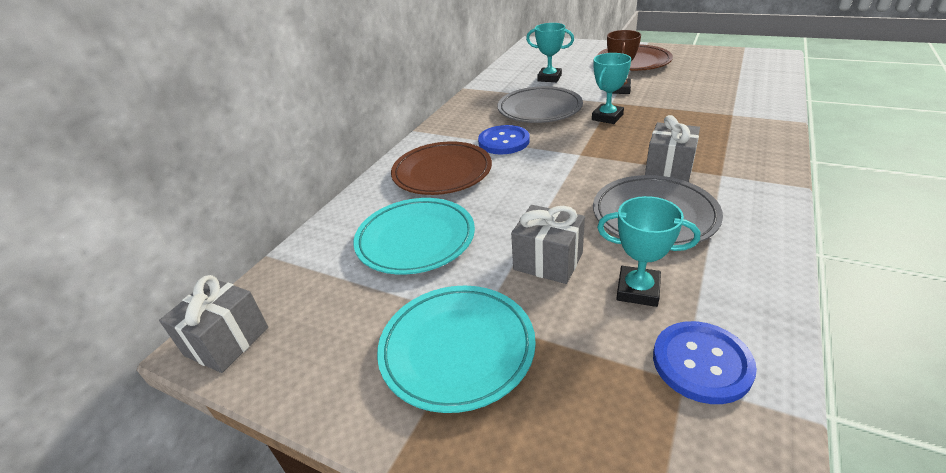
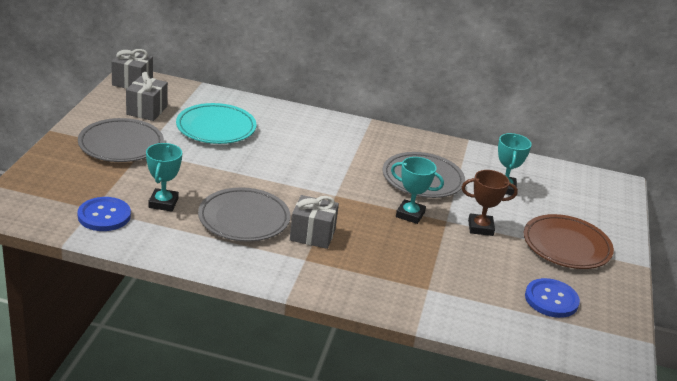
camera: 70 degrees right, 5 degrees down
turquoise plate [377,286,536,413] -> grey plate [78,118,164,162]
brown plate [391,142,492,195] -> none
blue button [478,125,530,154] -> blue button moved to [525,278,580,318]
grey gift [511,205,585,284] -> grey gift moved to [126,72,168,121]

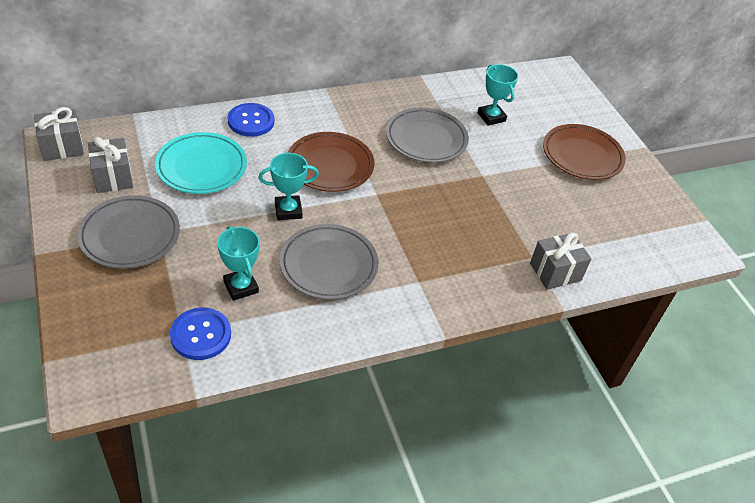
camera: 35 degrees left, 15 degrees up
grey gift [290,195,339,249] -> grey gift moved to [530,233,591,290]
turquoise trophy [391,157,444,224] -> turquoise trophy moved to [258,153,319,220]
brown trophy [462,170,518,236] -> none
blue button [525,278,580,318] -> blue button moved to [228,103,274,137]
none -> brown plate [288,132,374,192]

